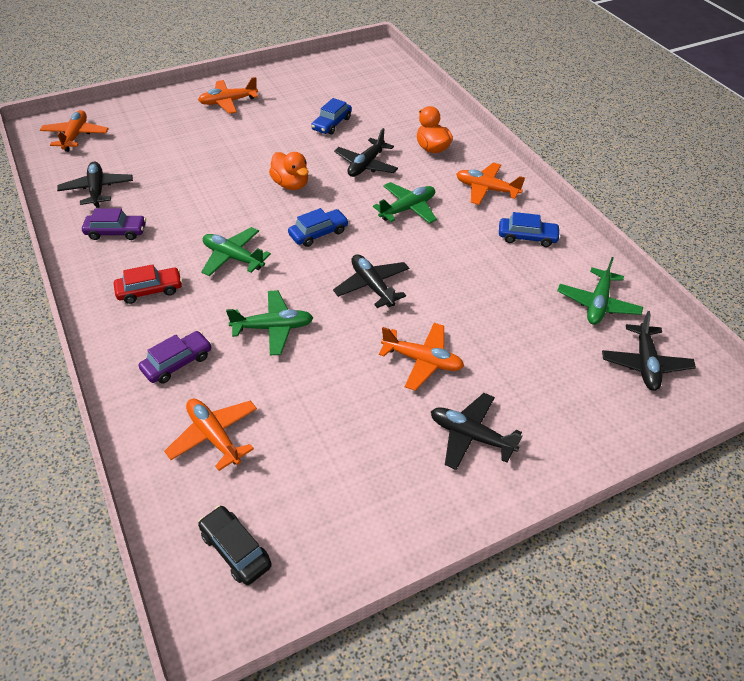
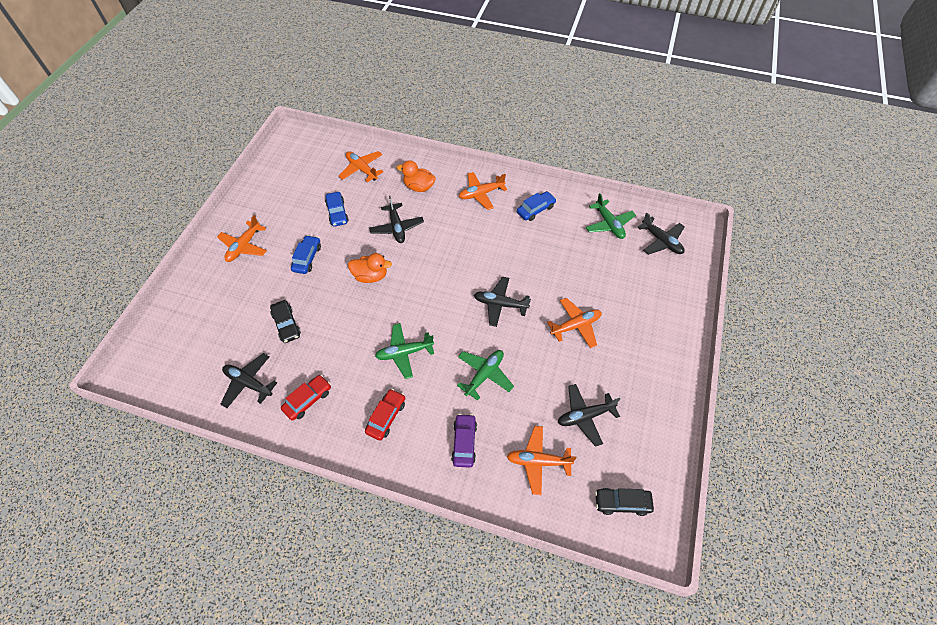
camera: 45 degrees left, 10 degrees up
orange plane [40,110,109,152] -> orange plane moved to [339,151,384,182]
purple car [82,208,146,240] -> red car [281,375,331,421]
blue car [288,208,349,247] -> blue car moved to [291,235,321,274]
green plane [373,182,437,224] -> none
black plane [431,393,523,470] -> black plane moved to [558,384,620,447]
none -> black car [270,300,301,343]

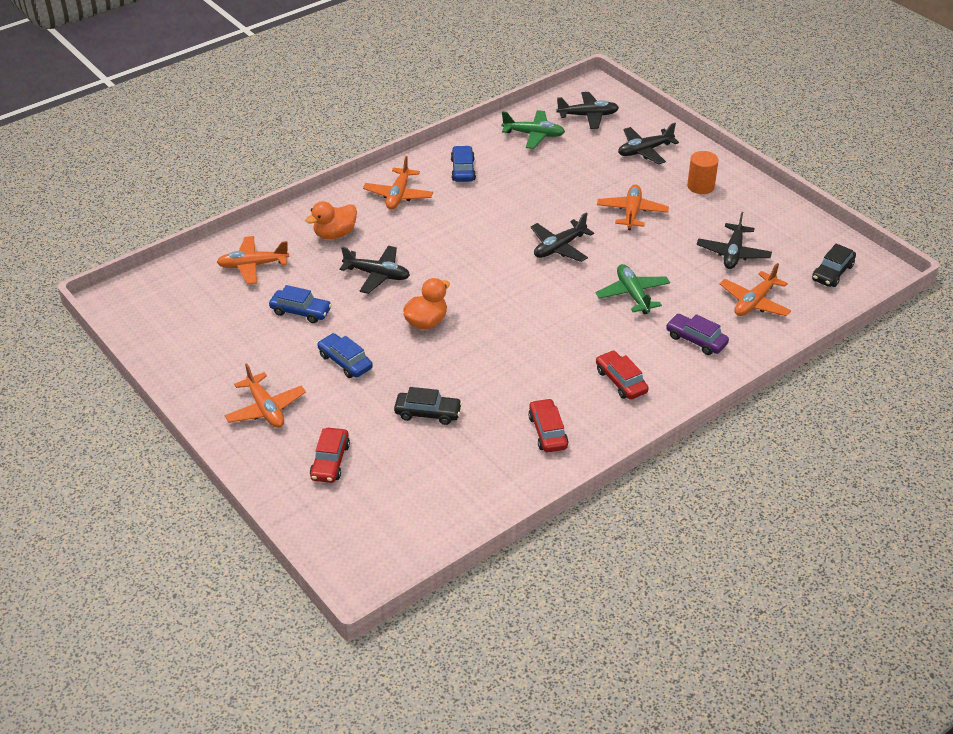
camera: 55 degrees left, 15 degrees down
black plane [220,353,277,408] -> black plane moved to [618,123,679,164]
green plane [375,323,434,379] -> none
none -> red car [310,428,350,483]
none -> orange cylinder [687,151,719,194]

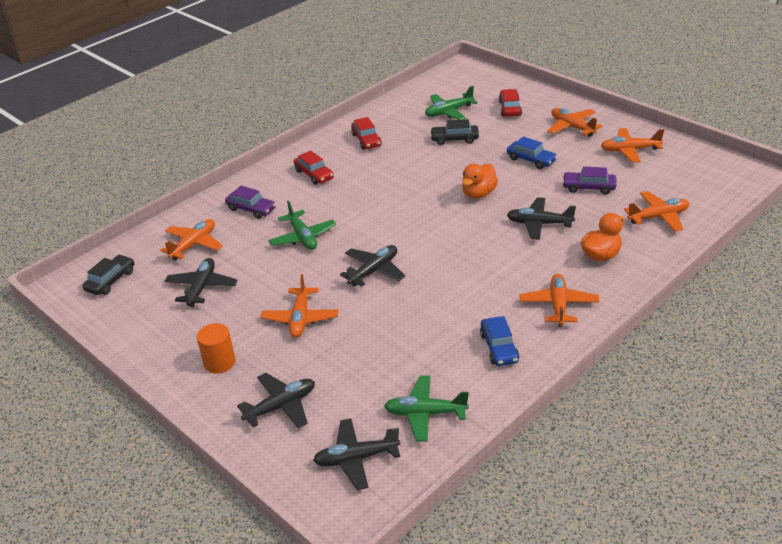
camera: 175 degrees right, 5 degrees down
blue car [269,285,332,323] -> purple car [562,166,616,194]
none -> green plane [425,86,478,120]
none -> orange plane [601,128,664,163]

